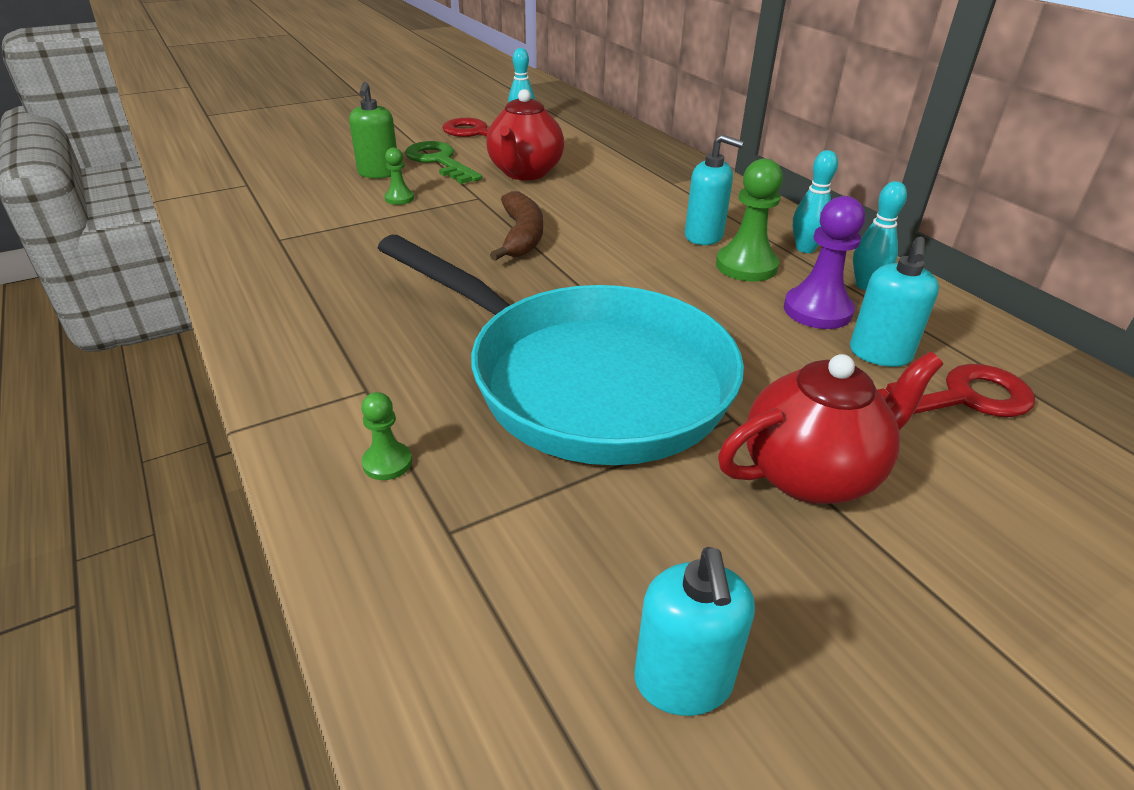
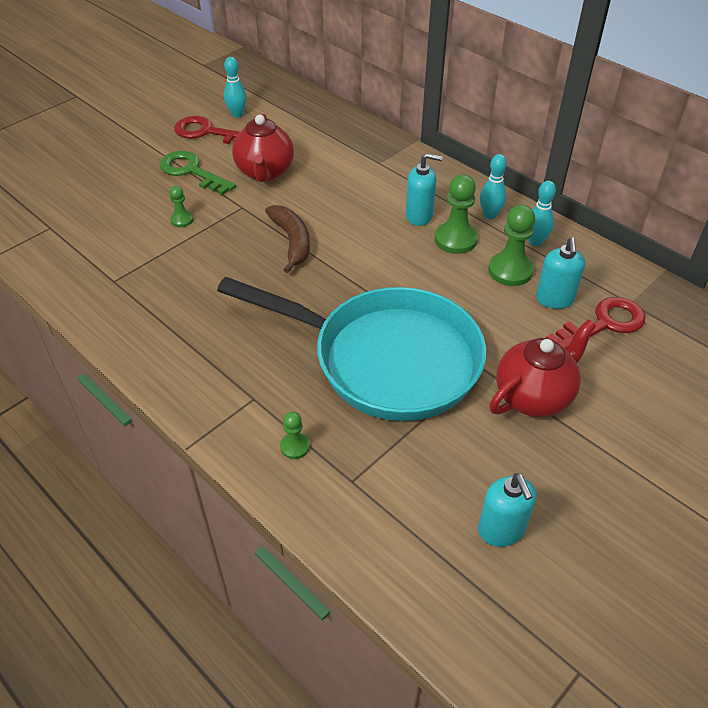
camera: 15 degrees left, 10 degrees up
green soap dispenser [349,82,397,179] -> none
purple pawn [784,196,865,329] -> green pawn [488,205,535,286]

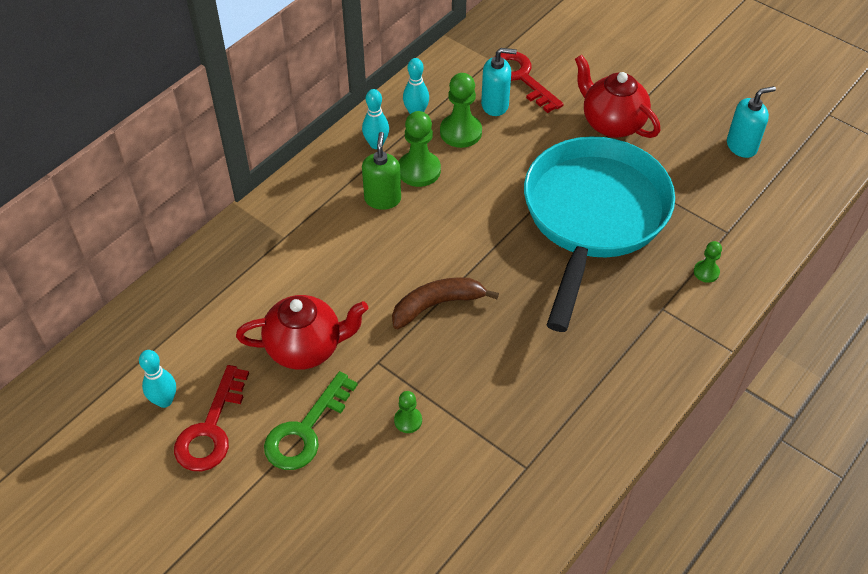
camera: 95 degrees left, 5 degrees up
turquoise soap dispenser [406,153,443,226] -> green soap dispenser [362,132,401,210]

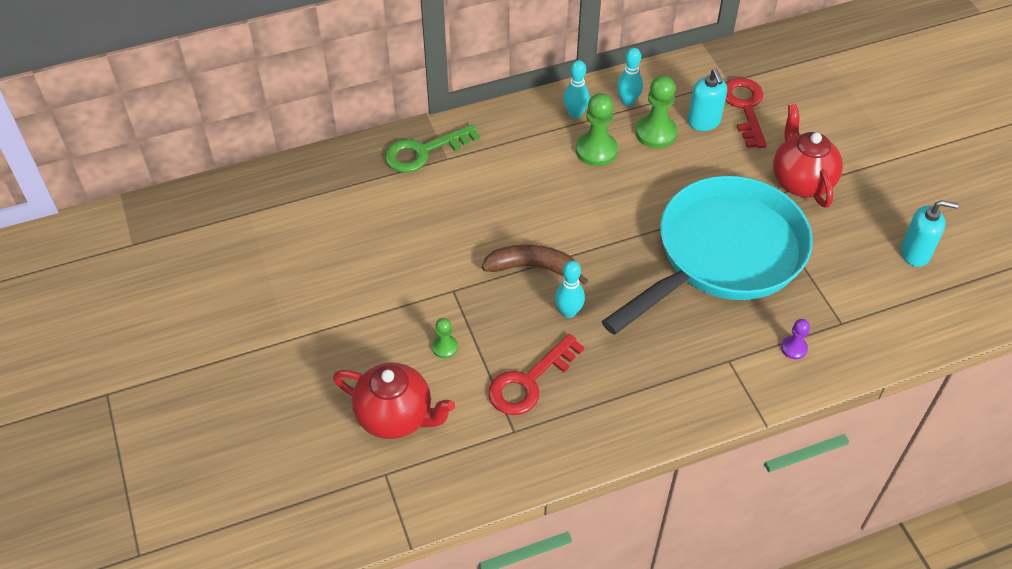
camera: 30 degrees right, 0 degrees up
turquoise bowling pin [139,350,176,408] -> turquoise bowling pin moved to [555,261,585,318]
red key [174,365,249,471] -> red key moved to [488,334,584,415]
red teapot [236,295,369,370] -> red teapot moved to [333,362,455,439]
green key [264,371,358,470] -> green key moved to [385,124,480,173]
green soap dispenser [362,132,401,210] -> none
turquoise soap dispenser [481,48,517,116] -> turquoise soap dispenser turned 45 degrees clockwise [687,69,727,131]
green pawn [694,241,722,283] -> purple pawn [781,319,810,359]

